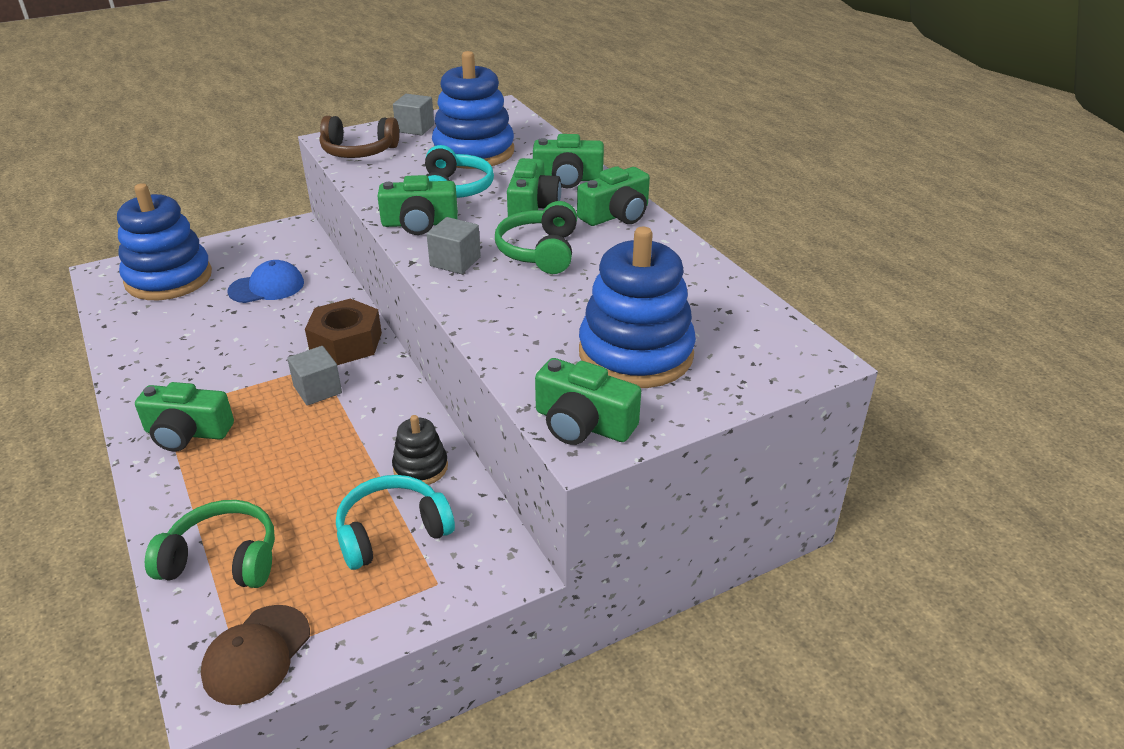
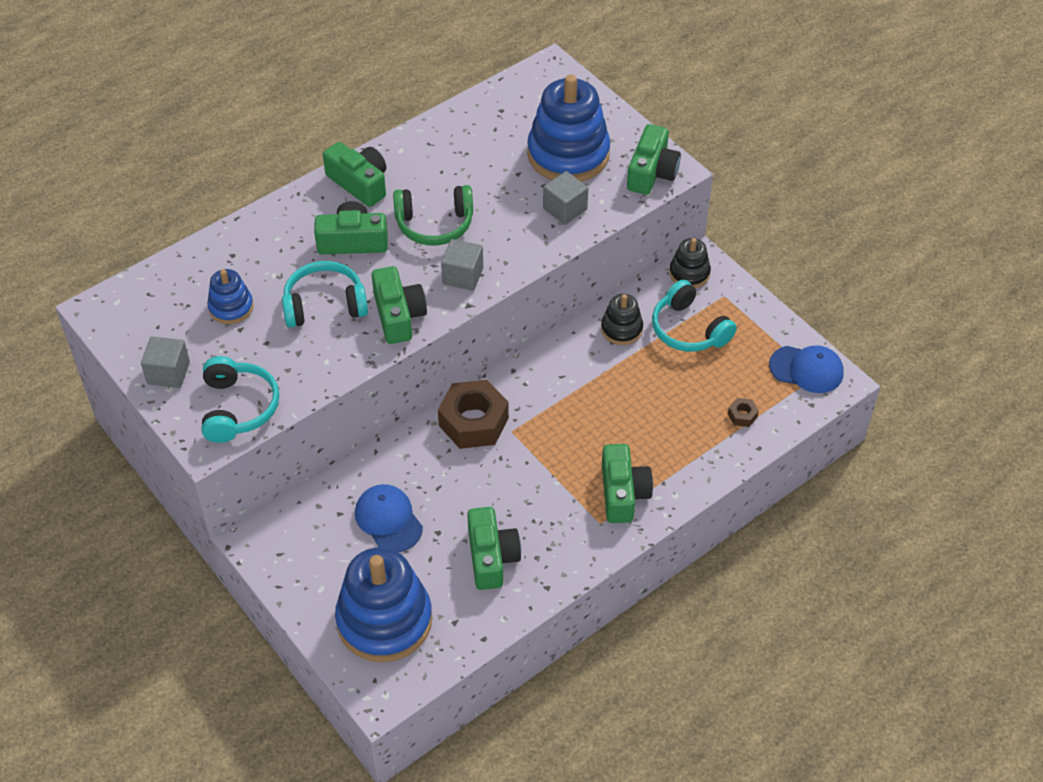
camera: 100 degrees left, 15 degrees up
green headphones [145,500,275,588] -> brown nut [728,398,759,427]
brown cap [201,605,310,705] -> blue cap [769,345,844,393]
grey cube [287,346,342,406] -> grey cube moved to [543,171,588,225]
brown headphones [319,116,399,158] -> turquoise headphones [202,356,279,443]
blue stacking toy [432,51,514,169] -> blue stacking toy [207,269,254,324], size x0.50
green camera [533,134,604,188] -> green camera moved to [467,507,521,590]
none -> black stacking toy [669,238,711,288]

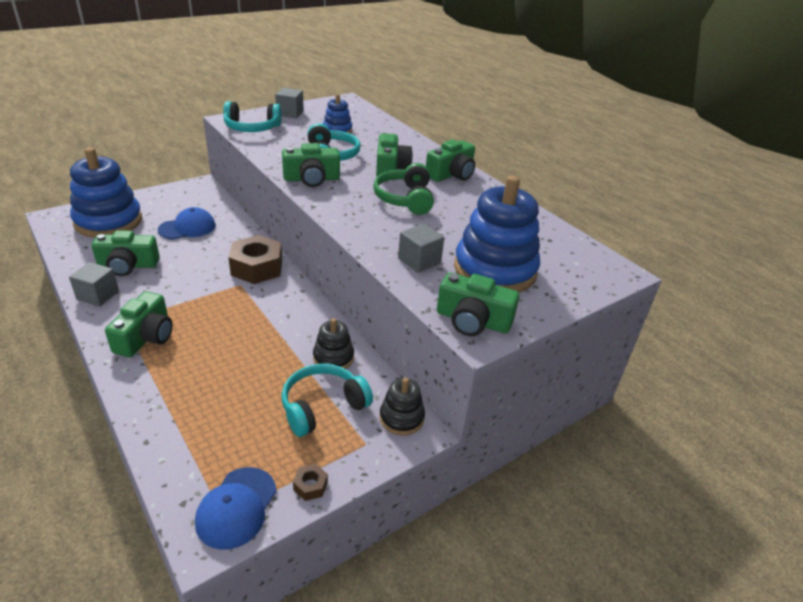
camera: 90 degrees right, 15 degrees down
grey cube [441,239,483,291] -> grey cube moved to [69,262,119,307]
green camera [602,444,653,523] -> green camera turned 75 degrees counterclockwise [105,291,173,357]
brown nut [728,398,759,427] -> brown nut moved to [293,464,328,501]

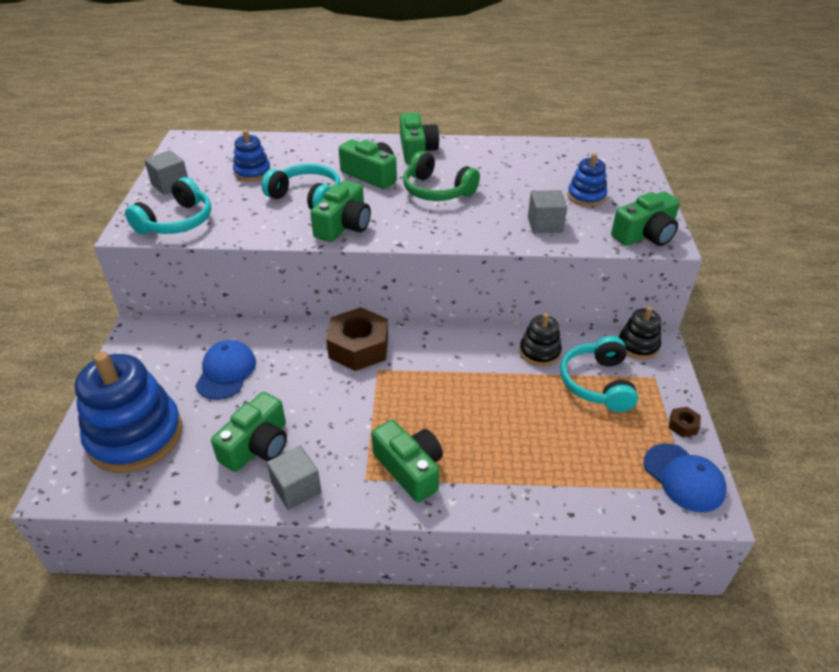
camera: 50 degrees left, 5 degrees up
blue stacking toy [454,175,540,293] -> blue stacking toy [567,153,607,206], size x0.50

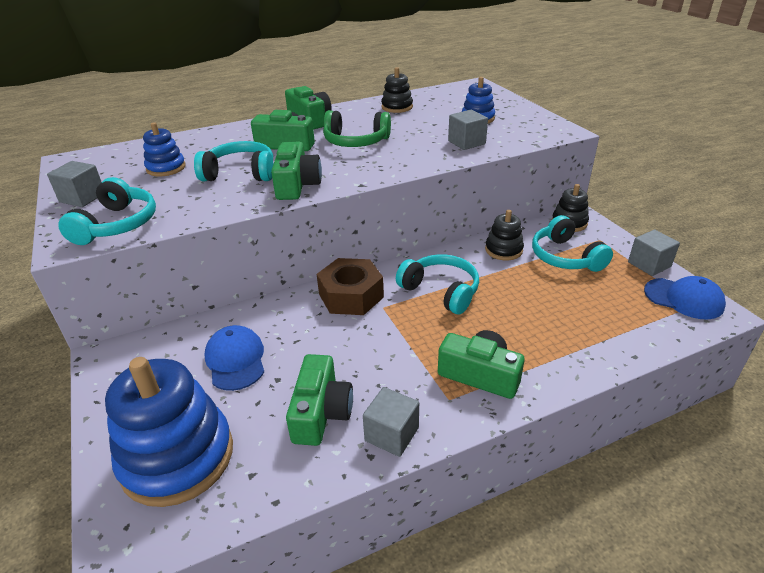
camera: 25 degrees left, 5 degrees down
green camera [611,191,680,246] -> none
brown nut [669,407,701,437] -> grey cube [628,230,680,276]
none -> black stacking toy [381,67,413,113]
none -> turquoise headphones [396,254,479,314]

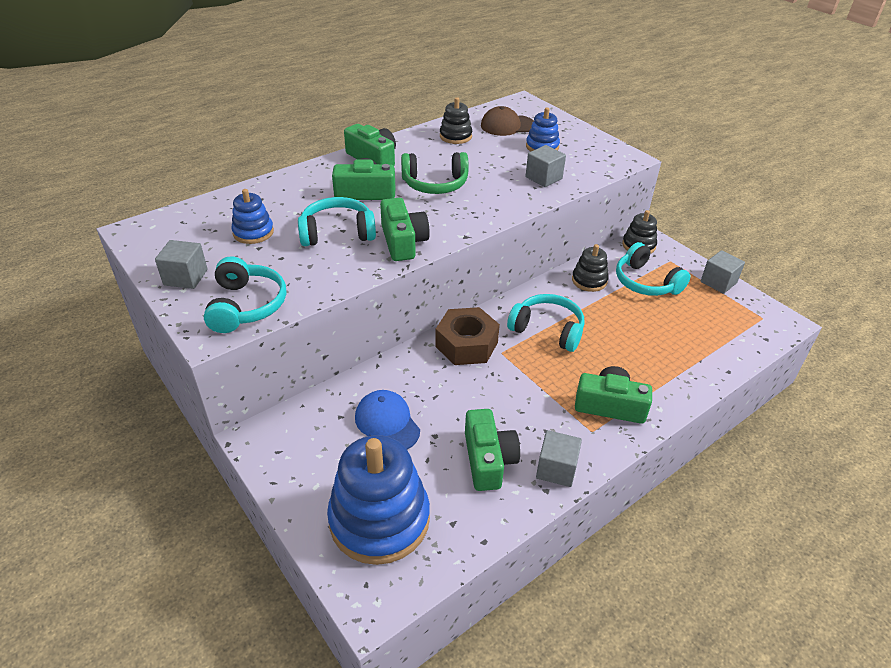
camera: 15 degrees left, 5 degrees up
blue cap [644,276,726,319] -> none
none -> brown cap [481,106,534,136]

